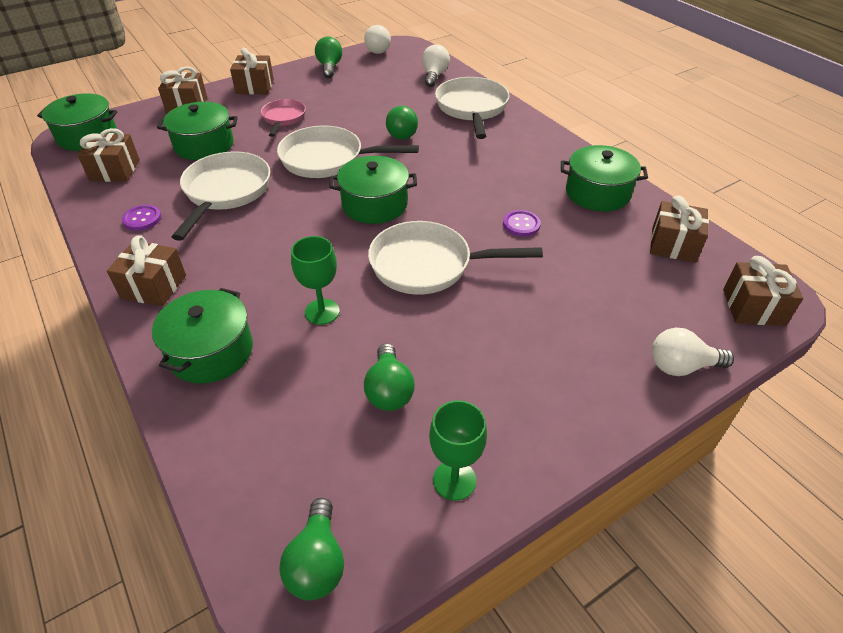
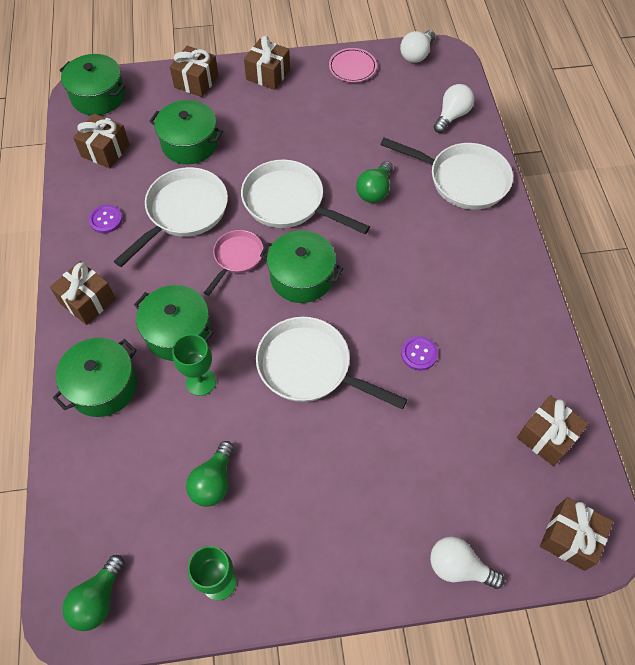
camera: 25 degrees right, 15 degrees up
pink pan [261,99,306,137] -> pink pan moved to [204,230,264,296]
green light bulb [315,36,342,78] -> pink plate [329,48,377,82]
white pan [435,77,510,139] -> white pan turned 90 degrees clockwise [380,138,513,210]
green pot [561,145,648,211] -> green pot moved to [134,285,214,361]

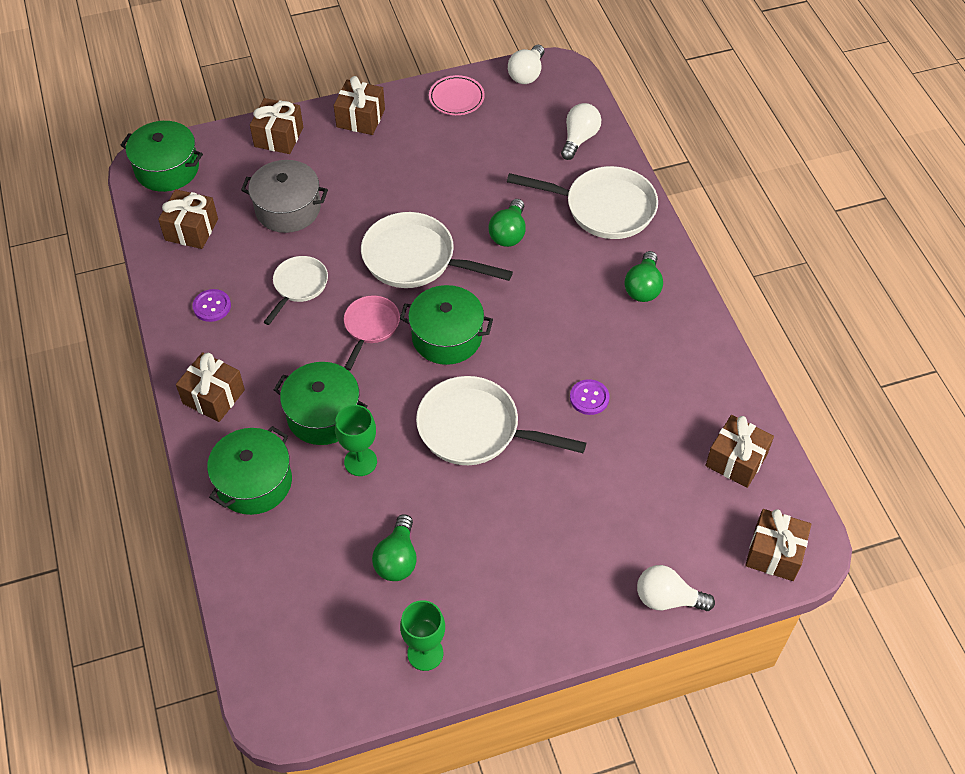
camera: 10 degrees left, 5 degrees down
green light bulb [62,555,124,631] -> green light bulb moved to [624,251,663,302]
white pan [114,167,228,267] -> white pan [264,256,328,325], size x0.59
green pot [149,100,223,164] -> grey pot [241,160,328,233]

